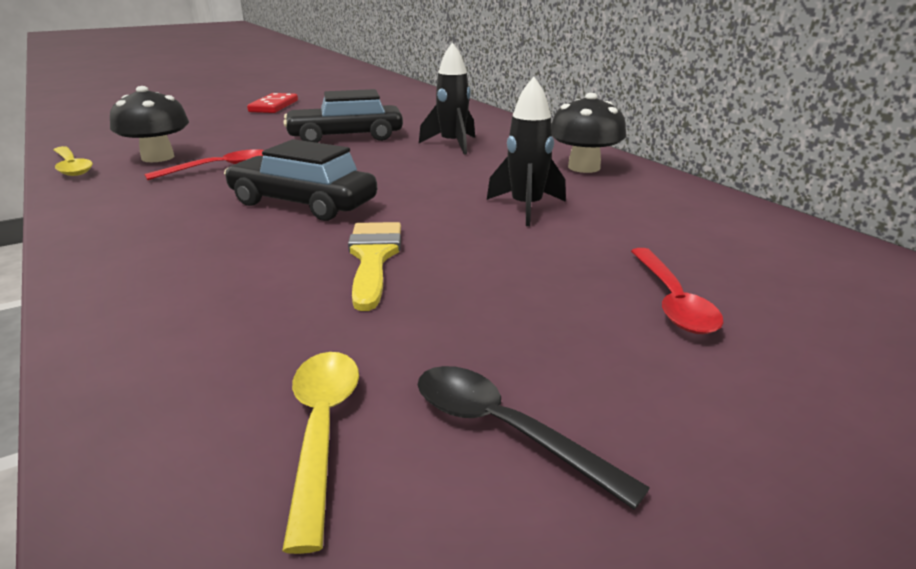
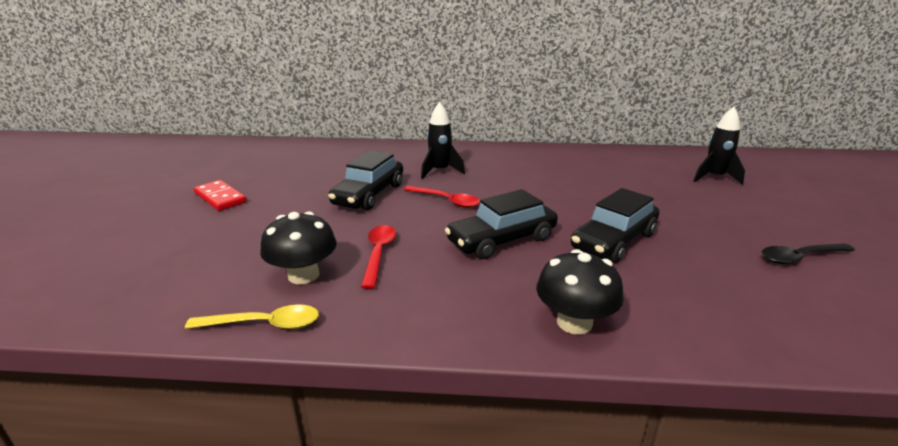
camera: 55 degrees left, 0 degrees up
yellow spoon [282,352,359,554] -> none
yellow brush [348,222,401,311] -> black car [571,188,660,263]
black rocket [487,77,566,226] -> black rocket moved to [694,107,745,185]
black mushroom [551,93,627,173] -> black mushroom moved to [536,249,624,335]
red spoon [631,248,724,334] -> red spoon moved to [404,186,480,208]

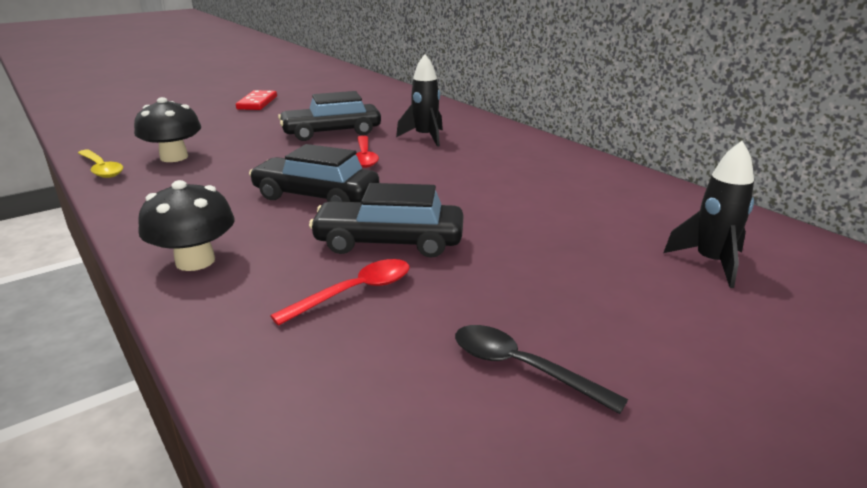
camera: 50 degrees right, 0 degrees up
red spoon [361,225,396,289] -> red spoon moved to [270,259,409,326]

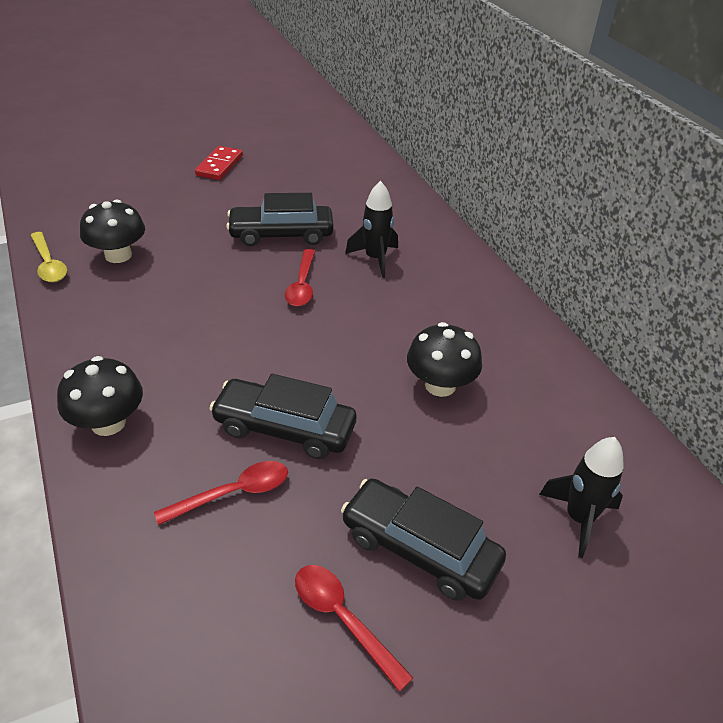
camera: 10 degrees right, 15 degrees up
black car [249,144,379,202] -> black car moved to [341,478,506,601]
black spoon [455,325,628,414] -> red spoon [295,565,413,692]
none -> black mushroom [407,322,482,397]

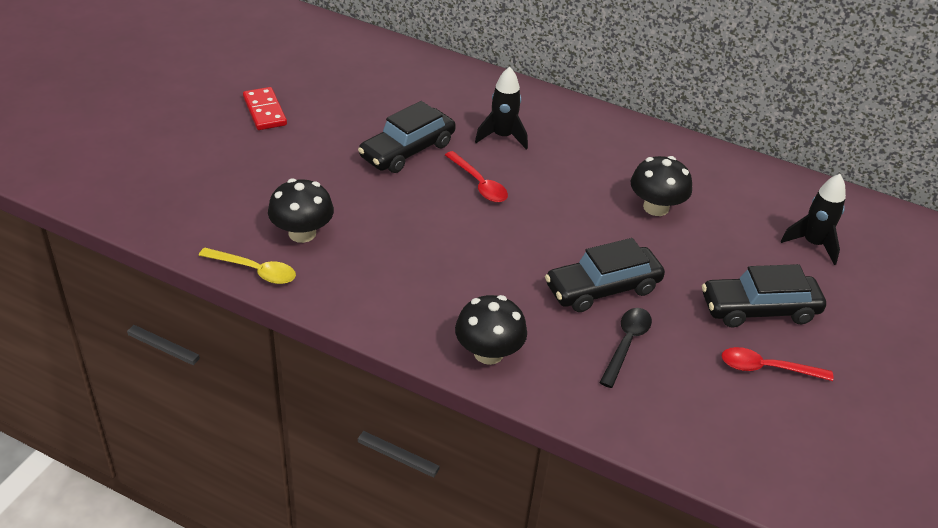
camera: 40 degrees left, 0 degrees up
red spoon [154,461,288,525] -> black spoon [599,308,652,388]

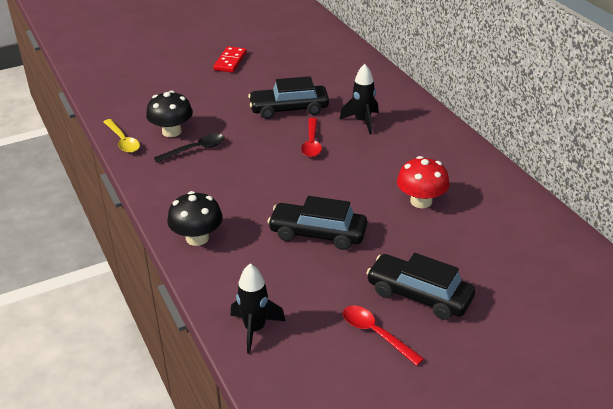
camera: 40 degrees right, 5 degrees down
black spoon [599,308,652,388] -> black spoon moved to [154,134,225,163]
black mushroom [631,156,692,216] -> red mushroom [397,156,449,208]
black rocket [781,174,846,265] -> black rocket moved to [231,263,285,354]

